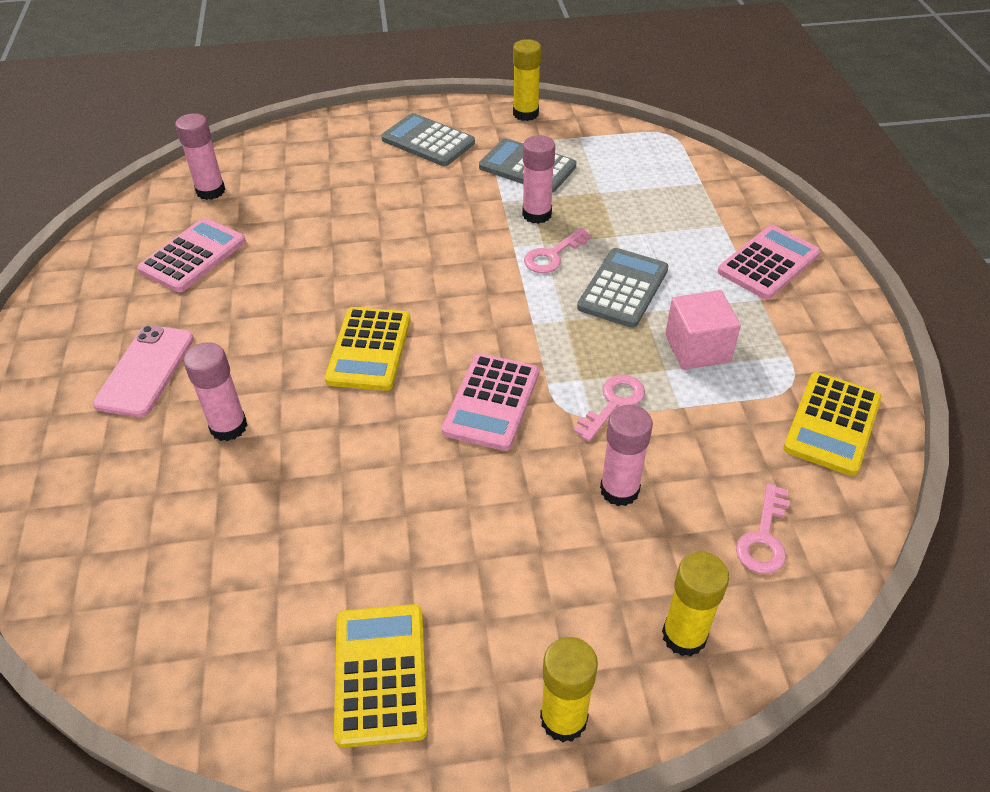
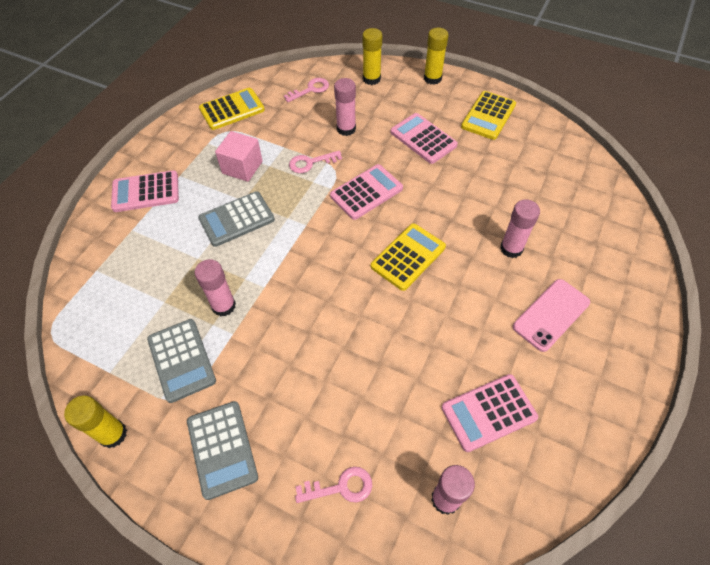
camera: 145 degrees left, 10 degrees up
pink key [524,228,592,273] -> pink key moved to [295,467,372,503]
none -> pink calculator [391,113,458,164]

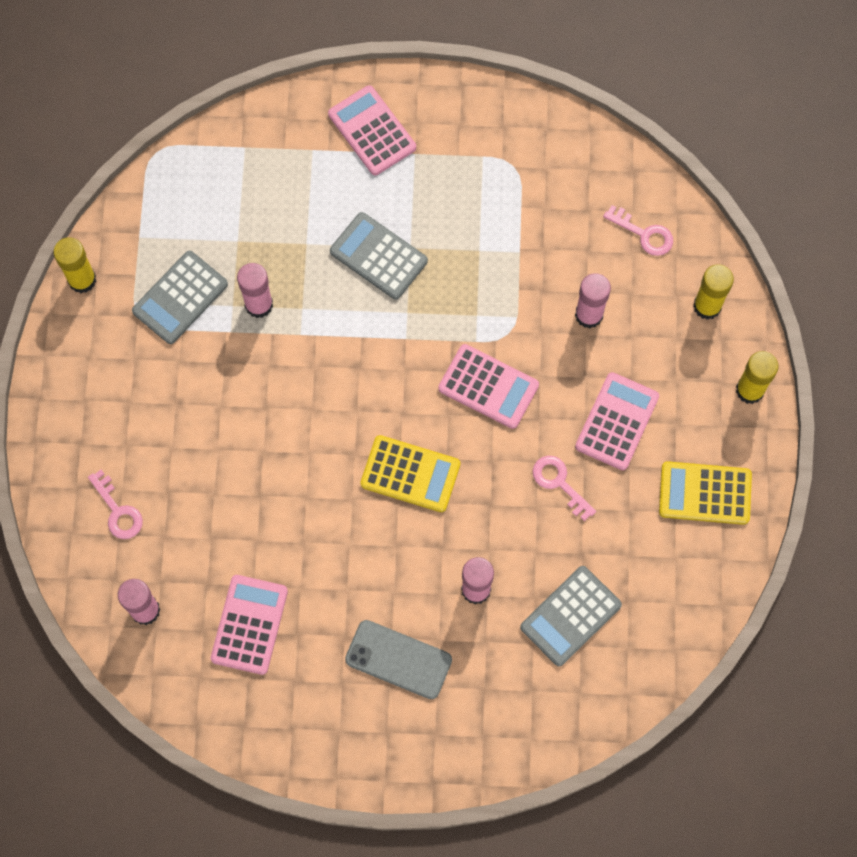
camera: 65 degrees right, 15 degrees up
grey calculator [187,401,258,500] -> grey calculator moved to [520,566,622,666]
yellow calculator [199,88,265,130] -> none
pink cube [215,131,263,182] -> none
pink key [289,150,342,173] -> pink key moved to [533,456,596,521]
pink calculator [442,374,538,452] -> pink calculator turned 60 degrees clockwise [211,575,288,675]
pink phone [513,279,590,352] -> grey phone [345,620,452,699]

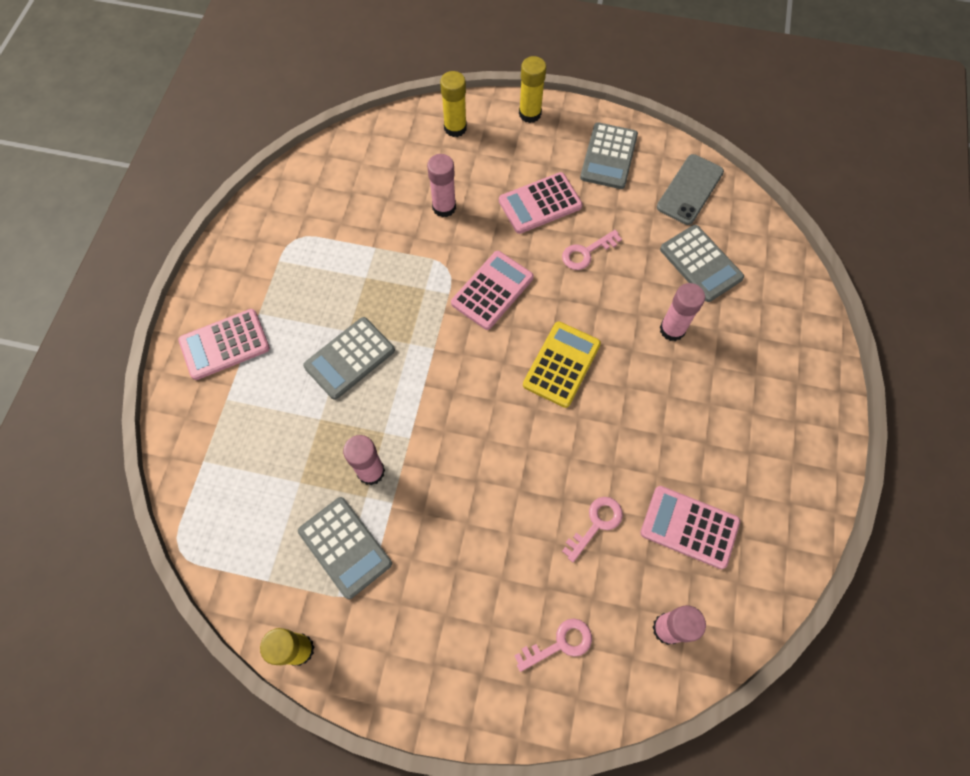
camera: 80 degrees left, 5 degrees down
grey phone [345,620,452,699] -> grey phone moved to [657,154,724,225]
pink calculator [575,372,659,470] -> pink calculator turned 60 degrees counterclockwise [499,172,582,234]
pink key [603,205,673,256] -> pink key moved to [562,497,623,562]
yellow calculator [659,461,752,525] -> grey calculator [580,122,638,189]

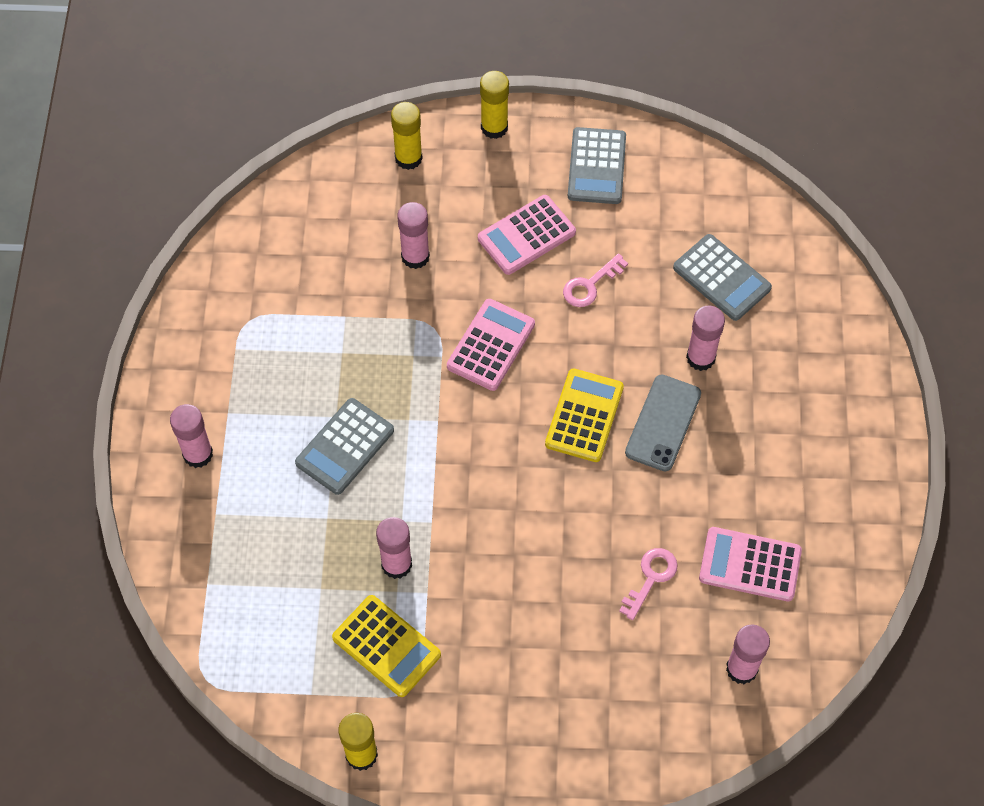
camera: 10 degrees left, 5 degrees down
pink calculator [178,309,270,380] -> pink glue stick [170,404,213,468]
grey calculator [298,497,392,599] -> yellow calculator [332,595,441,697]
pink key [514,619,592,672] -> none
grey phone [657,154,724,225] -> grey phone moved to [625,375,701,471]

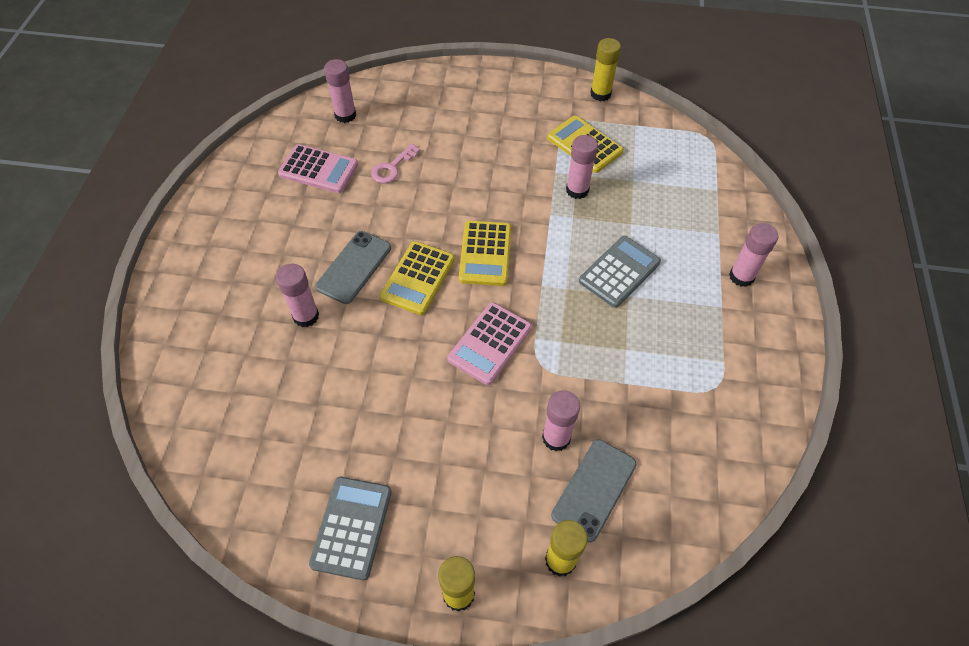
camera: 175 degrees left, 5 degrees down
pink calculator [478,195,576,275] -> none
pink key [563,254,628,307] -> none
grey calculator [673,234,772,321] -> none
none -> yellow calculator [459,221,511,286]
none -> grey phone [551,439,637,542]

